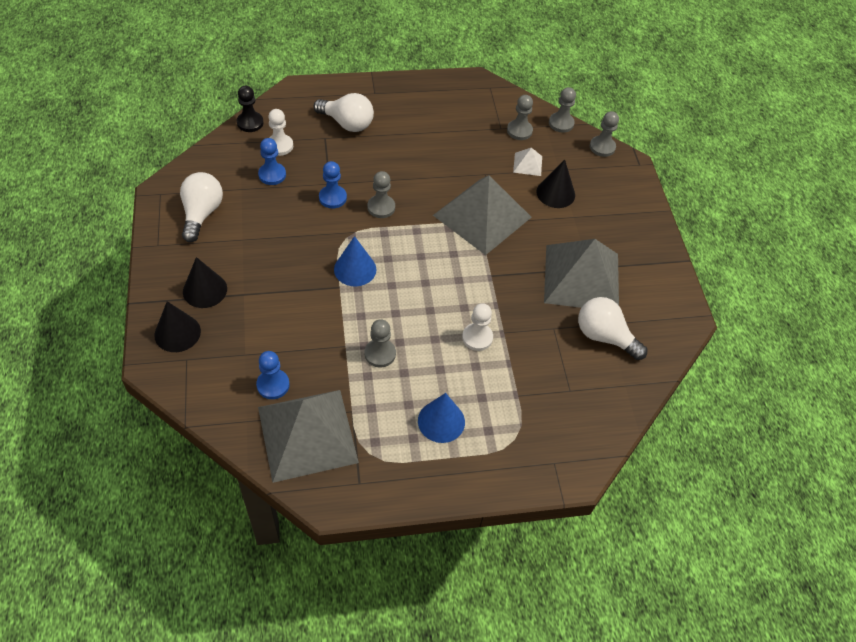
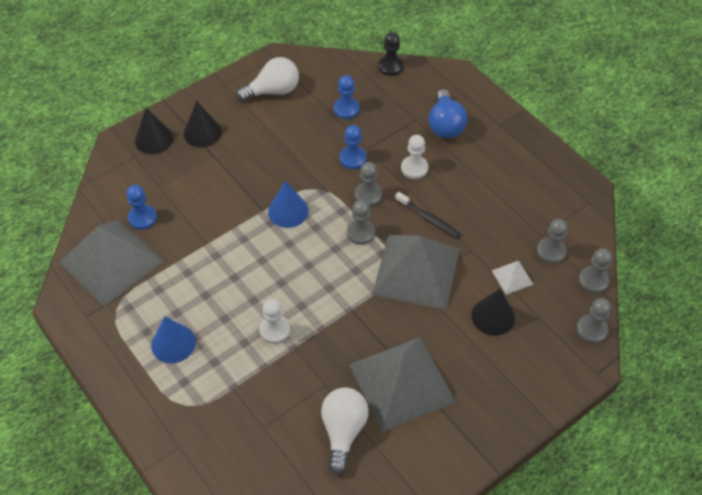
camera: 65 degrees right, 0 degrees up
white pawn [268,109,293,156] -> white pawn moved to [401,135,428,179]
white light bulb [314,93,374,132] -> blue light bulb [429,89,467,138]
grey pawn [365,320,396,367] -> grey pawn moved to [347,200,375,245]
none -> black toothbrush [395,192,460,238]

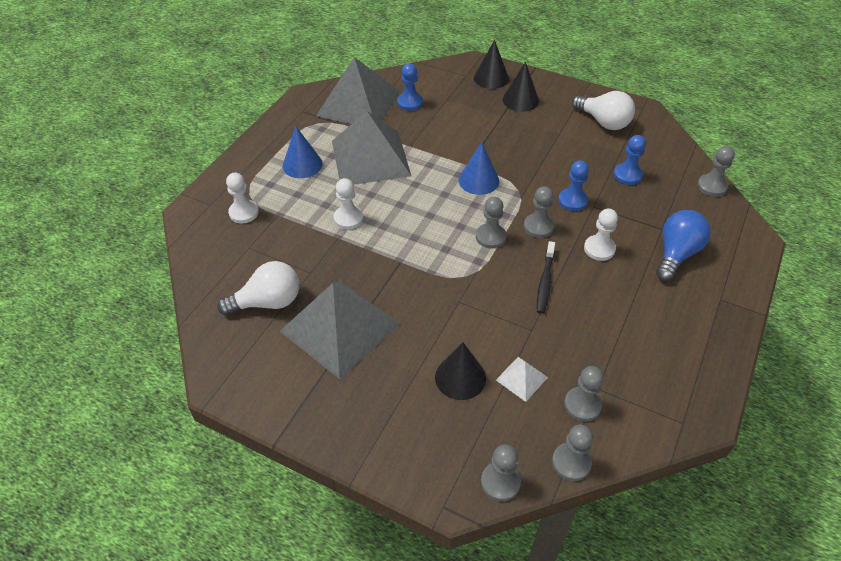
camera: 65 degrees right, 5 degrees down
grey pyramid [372,235,460,310] -> grey pyramid moved to [332,111,411,185]
black pawn [378,32,404,76] -> grey pawn [697,146,735,197]
blue light bulb [429,89,467,138] -> blue light bulb turned 150 degrees clockwise [656,210,711,281]
none -> white pawn [226,173,259,223]

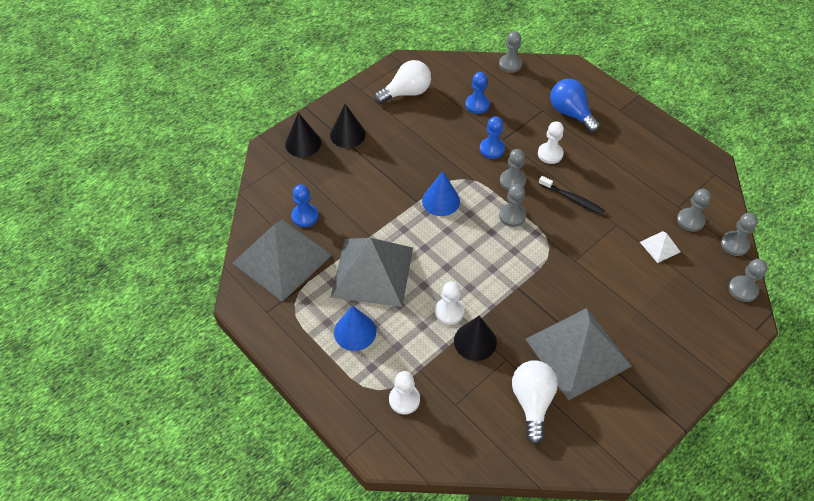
camera: 70 degrees left, 5 degrees up
black cone [435,342,486,400] -> black cone moved to [454,316,497,361]

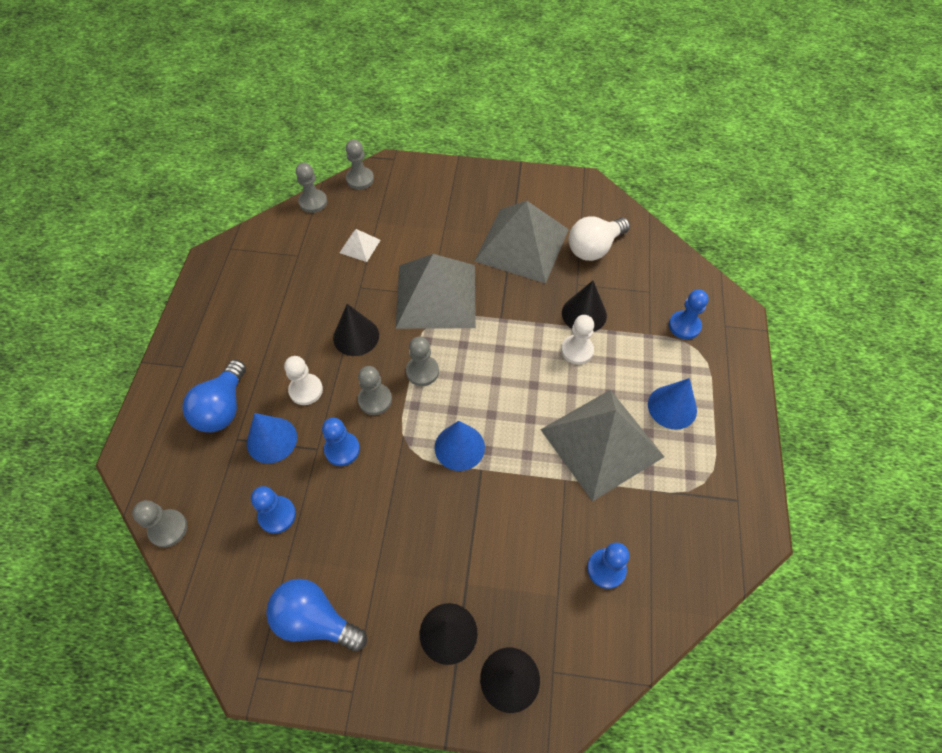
camera: 130 degrees left, 5 degrees up
grey pyramid [233,220,332,302] -> grey pyramid moved to [395,254,476,329]
white light bulb [374,60,431,104] -> blue light bulb [266,579,367,652]
white pawn [389,371,420,415] -> blue pawn [669,290,709,339]
black toothbrush [539,176,605,215] -> black cone [333,304,379,356]
grey pawn [677,189,711,232] -> none
none -> blue cone [247,413,297,464]

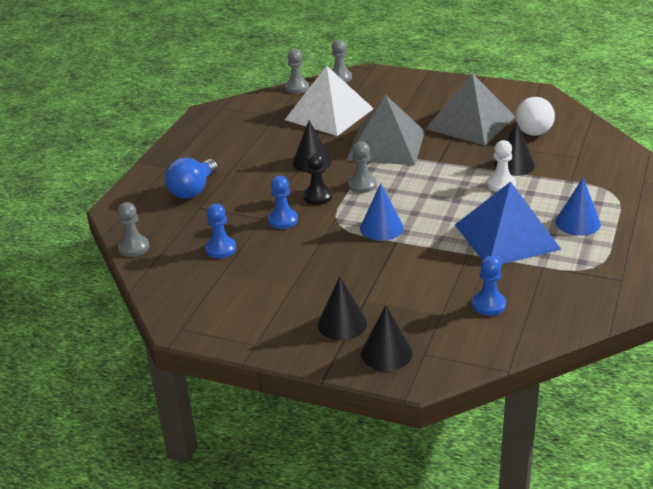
camera: 15 degrees right, 25 degrees down
blue cone [247,413,297,464] -> none
blue light bulb [266,579,367,652] -> none
white pawn [284,356,323,405] -> none
white pyramid [340,229,380,262] -> white pyramid [285,66,374,136], size x2.41
grey pawn [358,366,392,415] -> black pawn [303,153,332,205]
grey pyramid [540,390,664,502] -> blue pyramid [455,182,562,264]
white light bulb [568,216,630,261] -> white light bulb turned 45 degrees counterclockwise [515,97,555,136]
blue pawn [669,290,709,339] -> none

